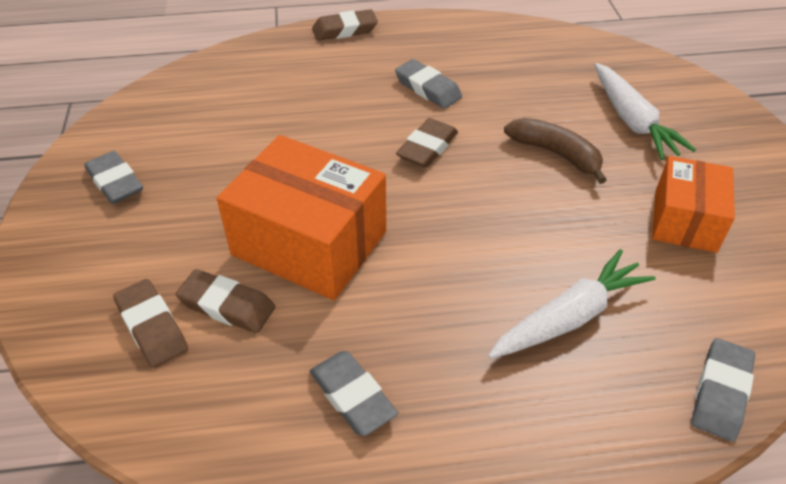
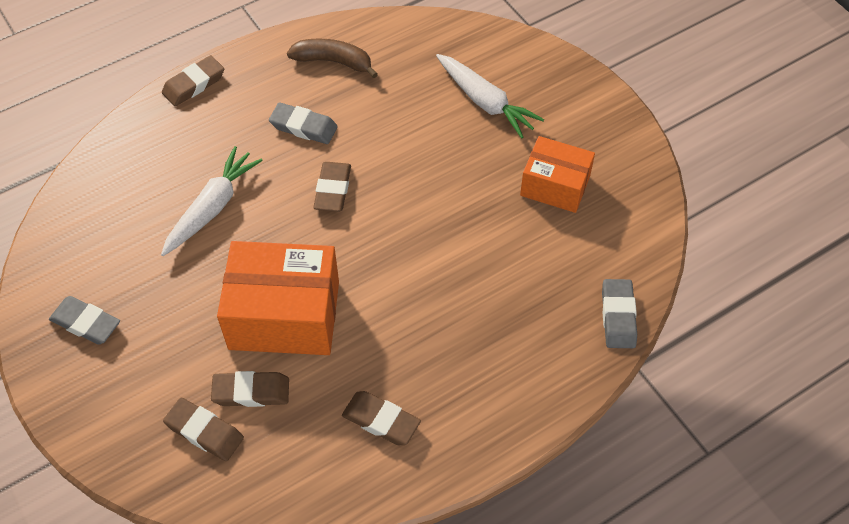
camera: 25 degrees left, 10 degrees up
grey eraser [310,351,398,436] -> brown eraser [342,391,421,445]
white carrot [488,249,656,358] -> white carrot moved to [161,146,263,256]
brown banana [504,118,606,184] -> brown banana moved to [287,39,378,78]
orange box [652,156,735,253] -> orange box turned 60 degrees counterclockwise [520,136,595,213]

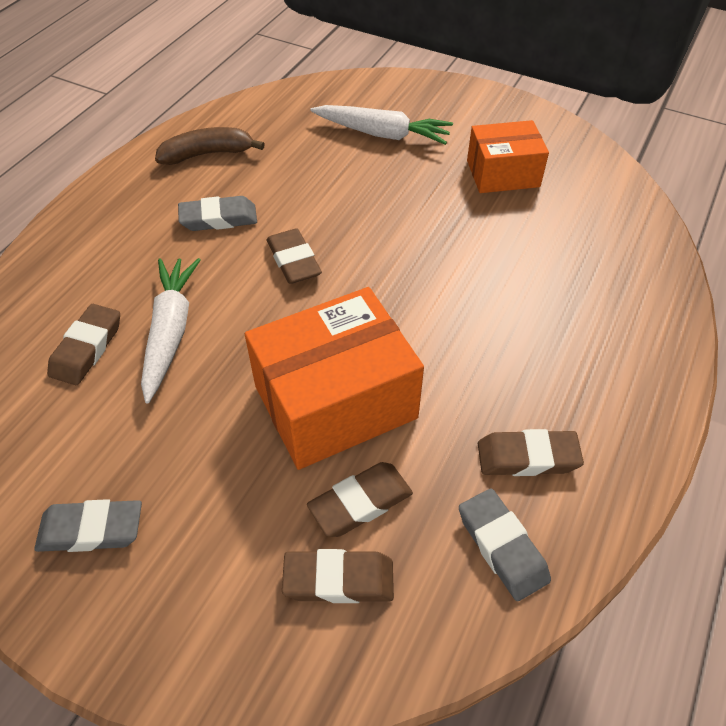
camera: 30 degrees left, 5 degrees down
brown eraser [162,55,224,106] -> brown eraser moved to [47,304,120,385]
grey eraser [602,279,637,348] -> grey eraser moved to [459,488,551,601]

